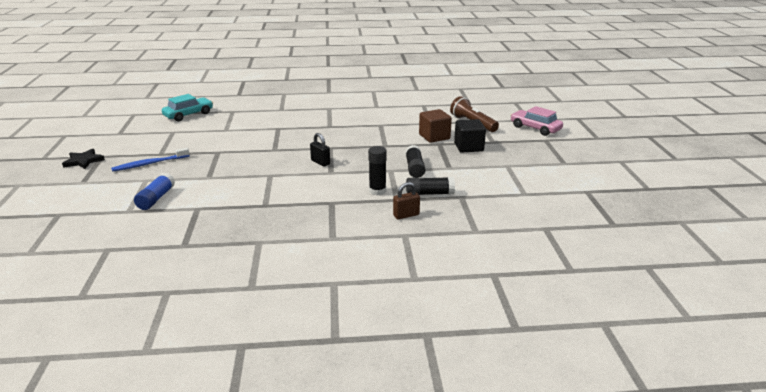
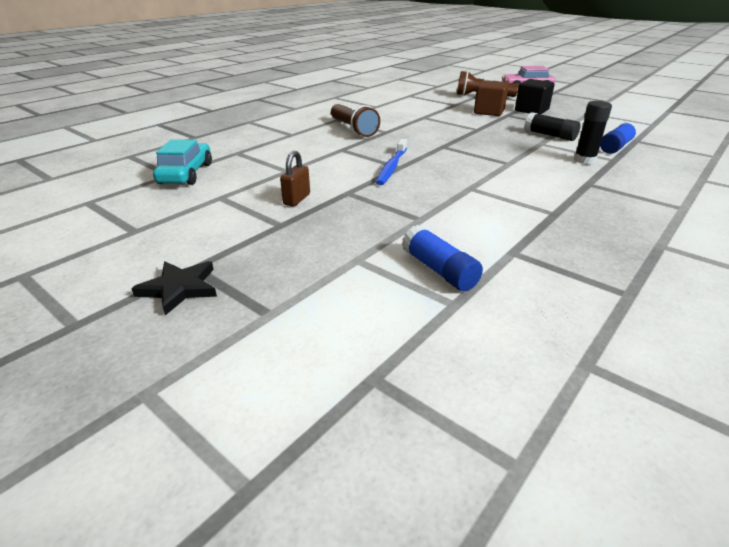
camera: 45 degrees left, 5 degrees up
blue toothbrush [111,148,189,172] -> blue toothbrush moved to [376,139,407,185]
black padlock [310,133,330,166] -> none
brown padlock [393,182,420,220] -> brown padlock moved to [280,151,310,206]
black glue stick [406,177,455,195] -> blue glue stick [600,121,638,154]
none -> brown flashlight [331,104,380,137]

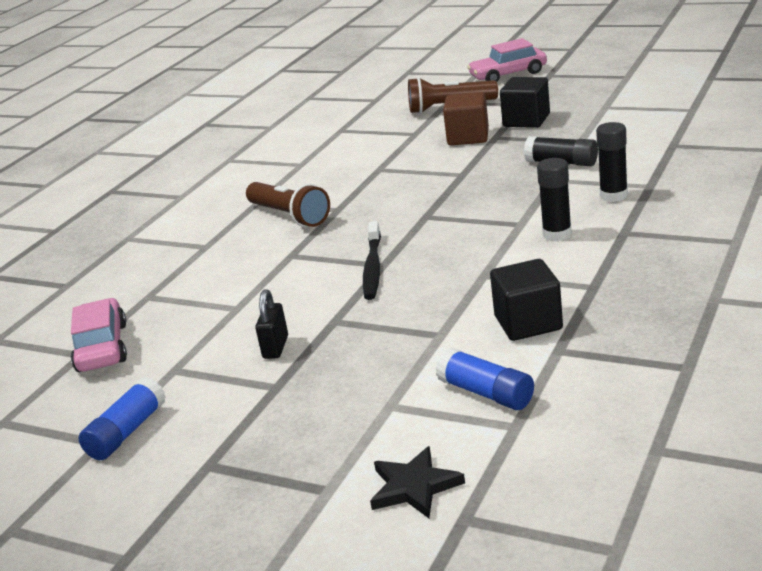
camera: 10 degrees left, 5 degrees down
black star [131,261,217,315] -> black star moved to [370,446,465,518]
turquoise car [153,139,212,185] -> pink car [71,298,127,372]
brown padlock [280,151,310,206] -> black padlock [255,289,288,359]
blue toothbrush [376,139,407,185] -> black toothbrush [363,221,381,300]
blue glue stick [600,121,638,154] -> blue glue stick moved to [79,377,166,460]
none -> black cube [490,259,563,341]
none -> black glue stick [537,158,572,241]

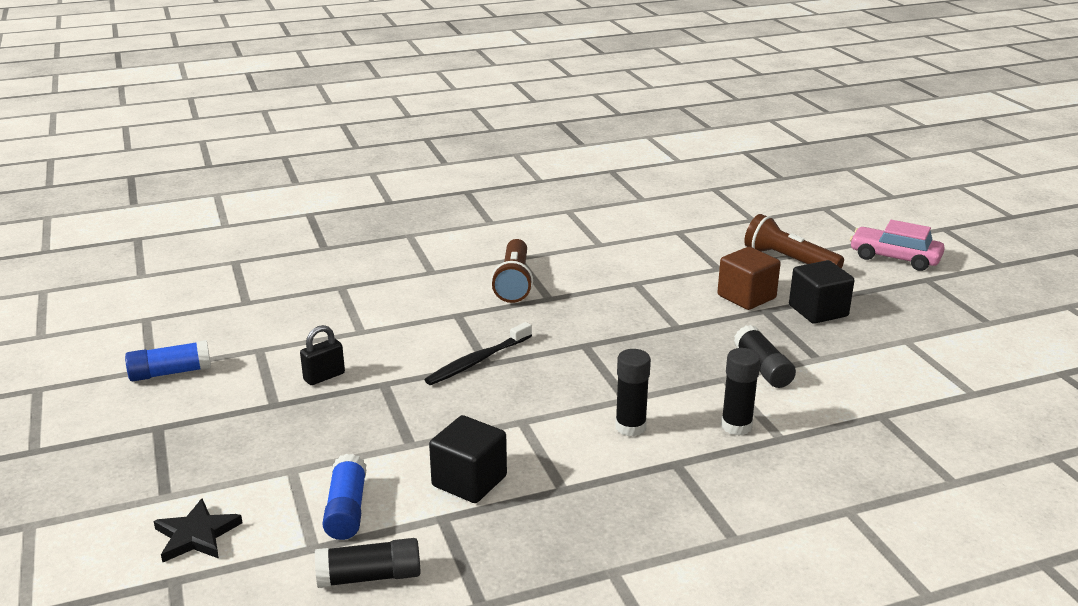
camera: 40 degrees right, 0 degrees up
pink car [71,298,127,372] -> none
none -> black glue stick [315,538,421,588]

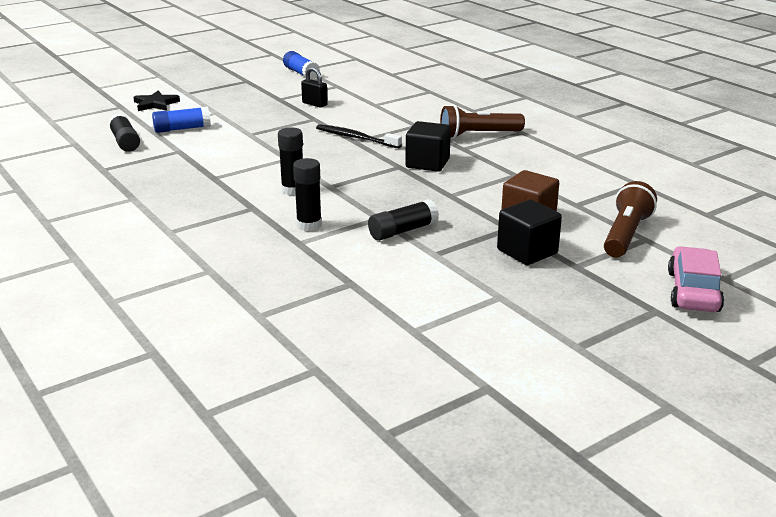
camera: 75 degrees right, 0 degrees up
black cube [429,415,507,503] -> black cube moved to [405,121,451,172]

